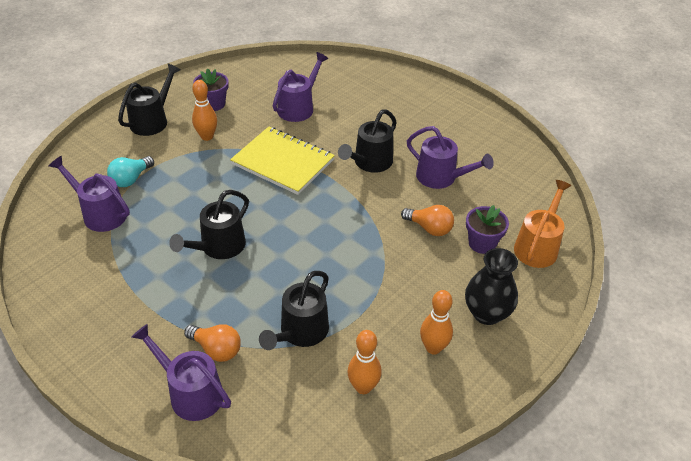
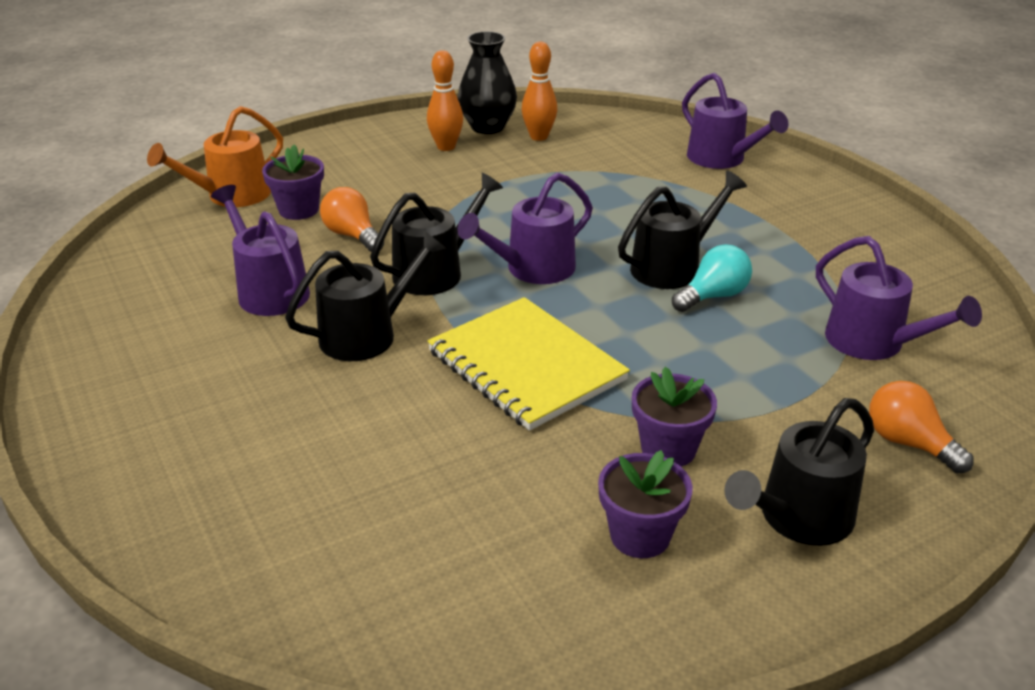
camera: 160 degrees left, 10 degrees down
turquoise light bulb [107,156,154,187] -> turquoise light bulb moved to [672,244,752,312]
orange light bulb [184,324,241,362] -> orange light bulb moved to [869,381,974,474]
orange bowling pin [192,80,217,141] -> purple flower pot [632,367,717,467]
black watering can [259,271,329,350] -> black watering can moved to [370,173,503,295]
purple watering can [273,52,328,122] -> purple watering can moved to [457,172,593,284]
black vase [465,248,518,325] -> black vase moved to [458,31,517,134]

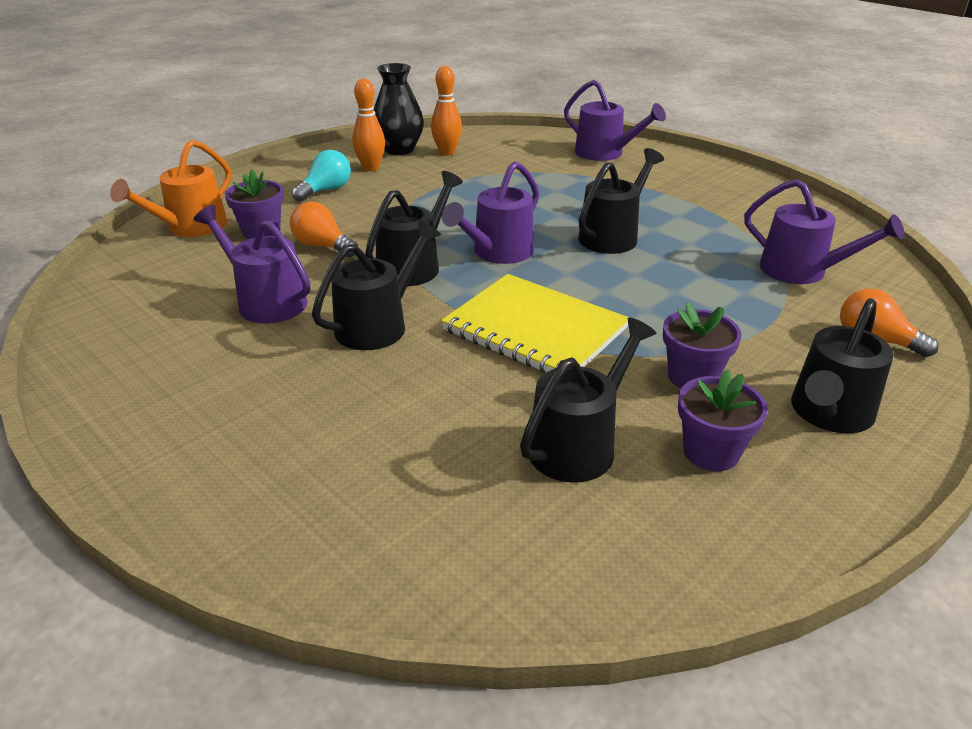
camera: 15 degrees left, 0 degrees up
turquoise light bulb [672,244,752,312] -> turquoise light bulb moved to [292,150,351,202]
none -> black watering can [520,318,657,483]

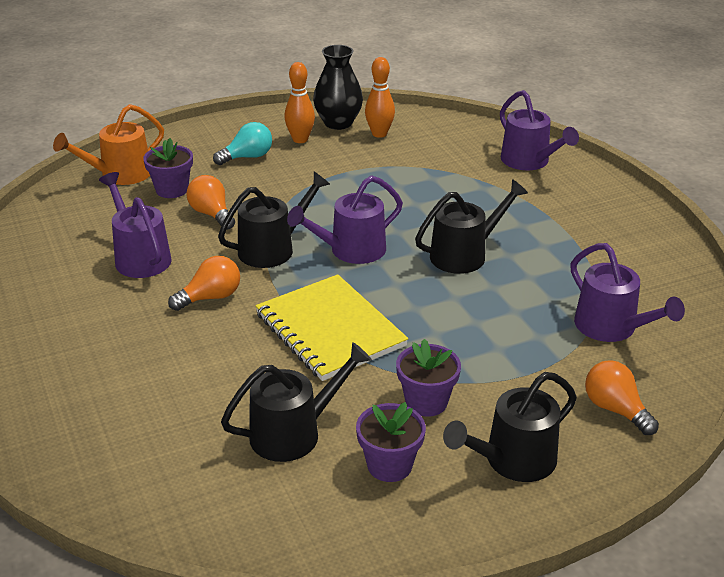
camera: 20 degrees right, 0 degrees up
black watering can [312,221,441,350] -> orange light bulb [168,256,240,311]

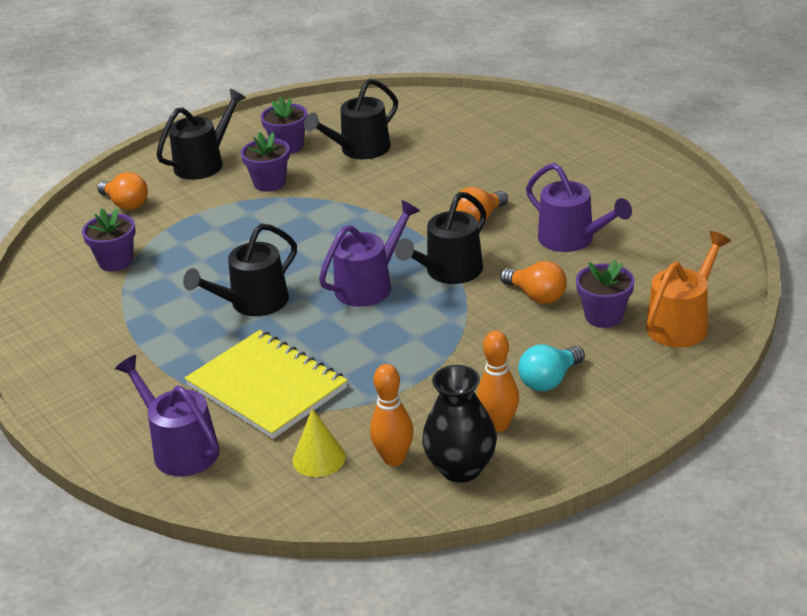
camera: 170 degrees right, 0 degrees up
yellow notebook [255,274,408,381] -> yellow notebook moved to [185,330,348,439]
purple watering can [571,243,685,342] -> purple flower pot [82,208,136,272]
none -> yellow cone [293,409,346,477]

